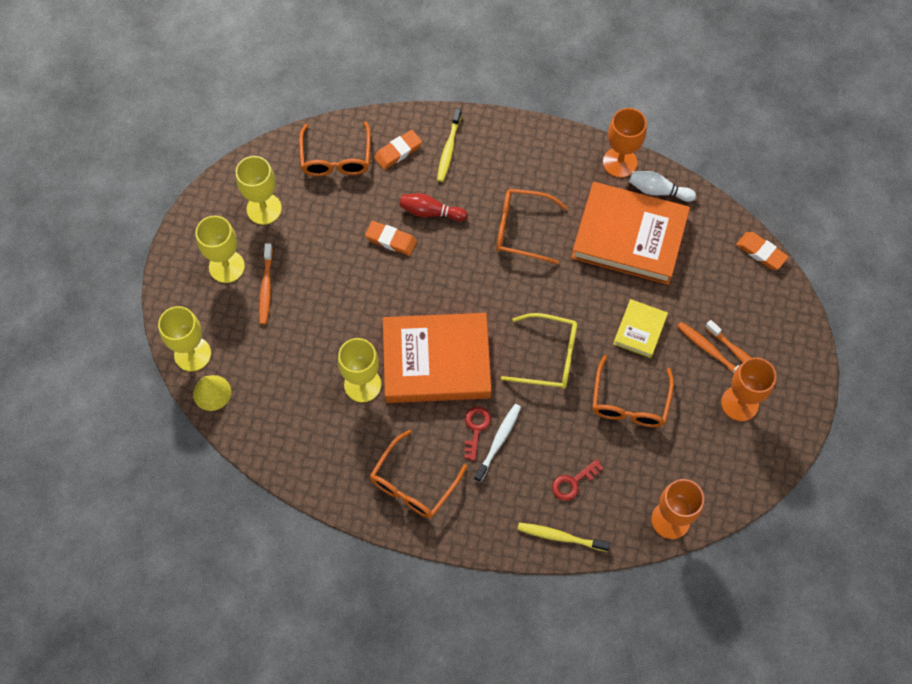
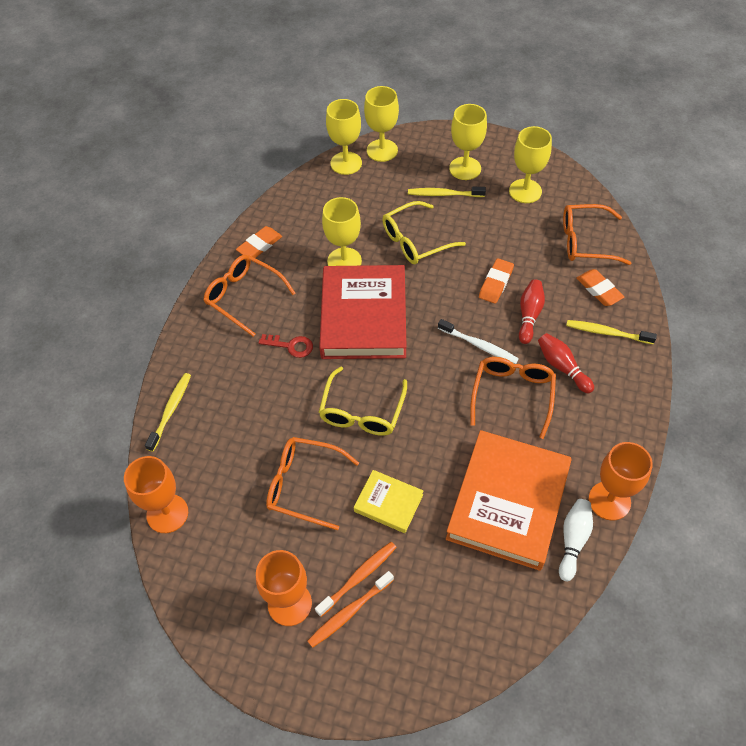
camera: 95 degrees right, 10 degrees down
yellow cone [193,375,231,411] -> yellow goblet [326,99,362,175]
orange toothbrush [259,243,273,324] -> yellow toothbrush [408,187,486,197]
orange book [383,313,492,403] -> red book [319,265,407,359]
white toothbrush [474,404,521,482] -> white toothbrush moved to [438,319,519,364]
red key [552,459,603,501] -> none
orange eraser [736,232,789,270] -> orange eraser moved to [236,226,282,258]
none -> yellow glasses [382,201,466,264]
none -> red bowling pin [538,333,594,393]

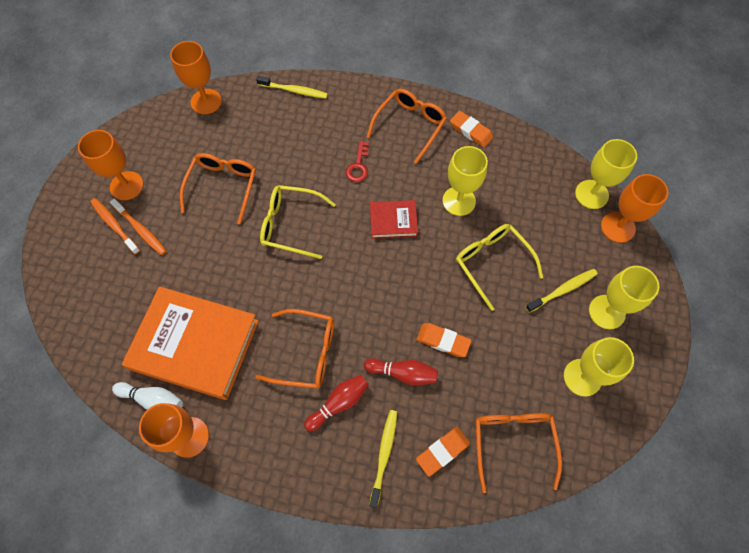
camera: 85 degrees right, 10 degrees up
red book [319,265,407,359] -> red book [370,200,418,239], size x0.48
yellow book [354,470,423,533] -> none
yellow goblet [364,86,399,162] -> orange goblet [601,174,668,243]
yellow toothbrush [408,187,486,197] -> yellow toothbrush turned 60 degrees clockwise [526,269,598,313]
white toothbrush [438,319,519,364] -> none

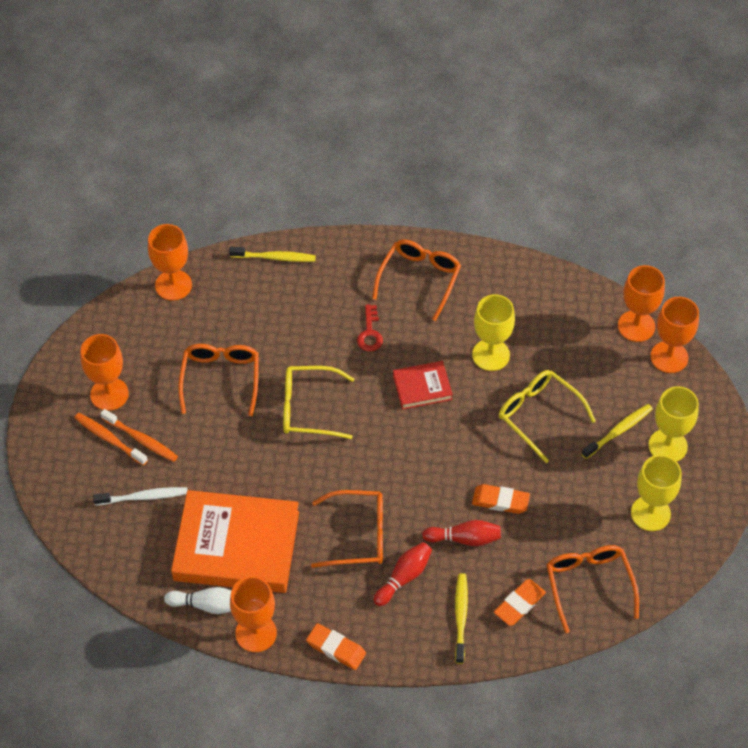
camera: 10 degrees left, 10 degrees down
orange eraser [450,111,493,148] -> orange eraser moved to [306,623,366,670]
yellow goblet [575,139,637,209] -> orange goblet [618,265,665,342]
none -> white toothbrush [93,487,187,505]

